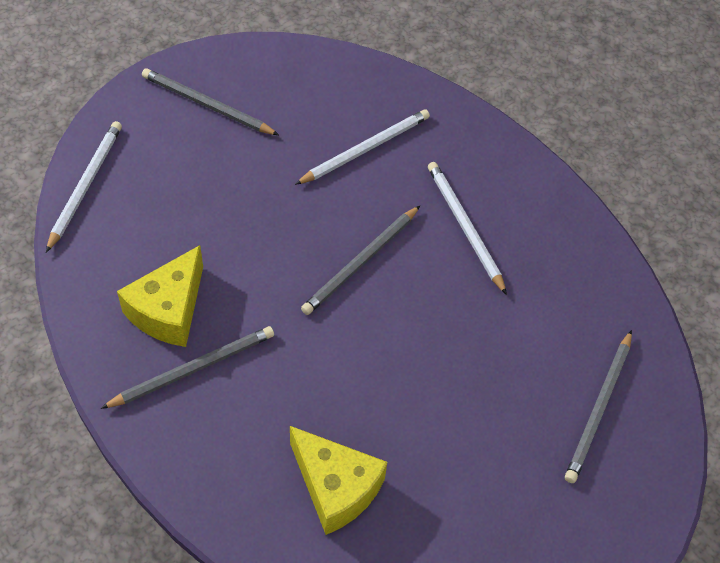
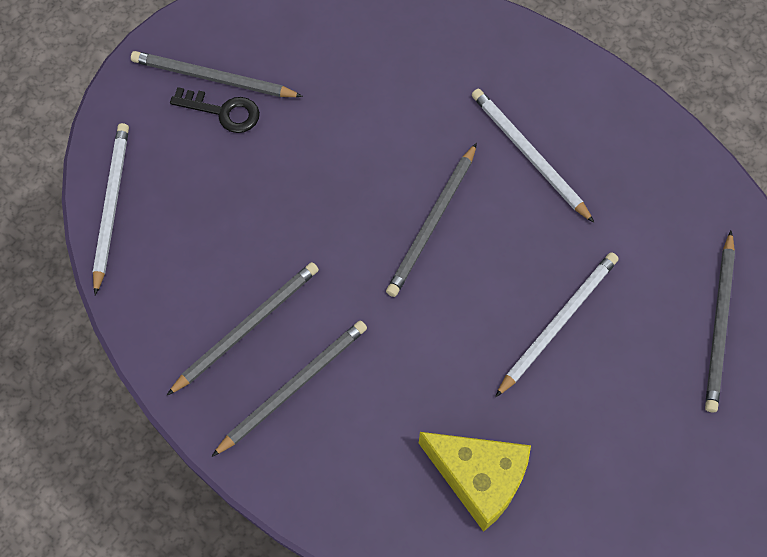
camera: 10 degrees left, 10 degrees up
yellow cheese [117,245,203,347] -> grey pencil [167,262,319,395]
white pencil [295,109,430,185] -> white pencil moved to [495,252,619,397]
none -> black key [170,87,260,133]

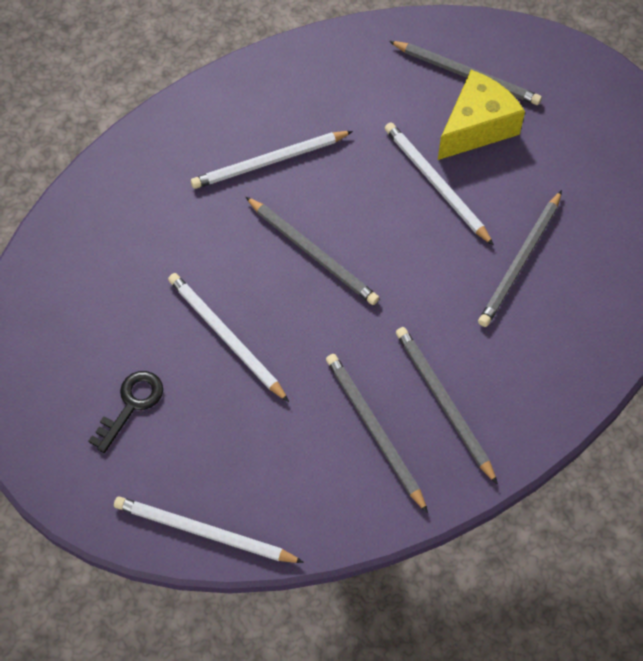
camera: 75 degrees left, 5 degrees down
grey pencil [131,51,303,97] -> grey pencil moved to [478,190,562,327]
yellow cheese [419,432,531,532] -> yellow cheese moved to [438,70,525,160]
none -> white pencil [168,273,289,402]

